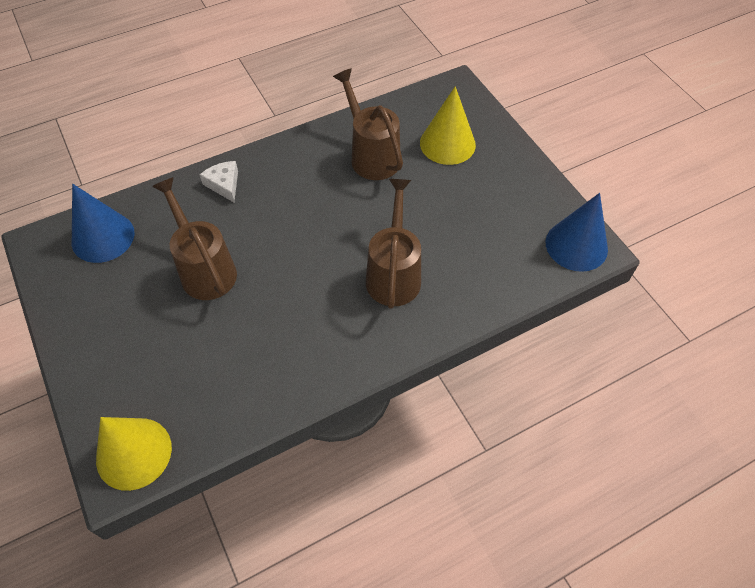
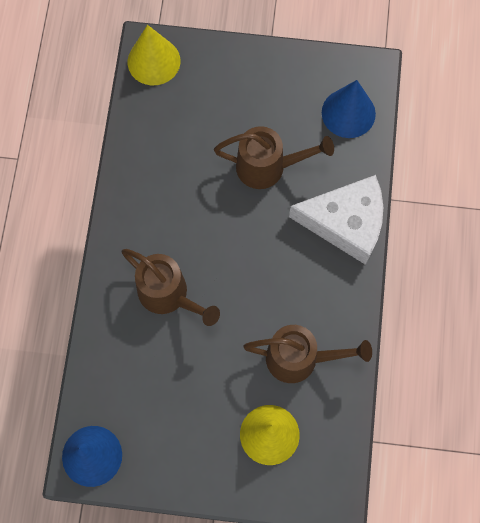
camera: 125 degrees right, 15 degrees up
white cheese [200,161,238,202] -> white cheese [289,175,383,265], size x2.27

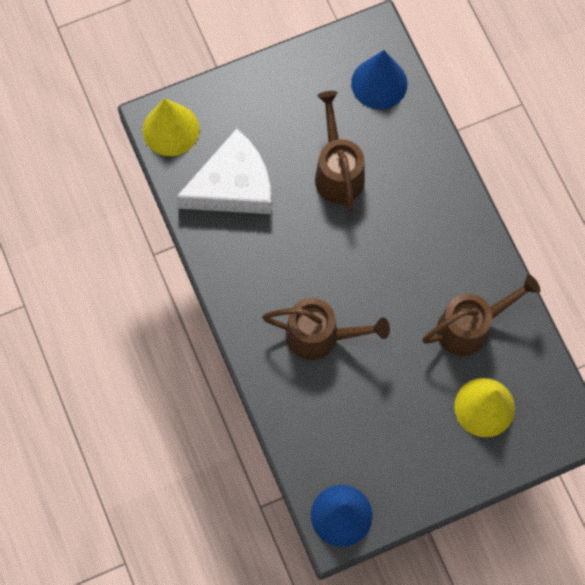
camera: 30 degrees left, 0 degrees up
brown watering can [214,126,334,189] -> brown watering can turned 75 degrees counterclockwise [315,91,365,212]
white cheese [289,175,383,265] -> white cheese moved to [176,128,272,214]

